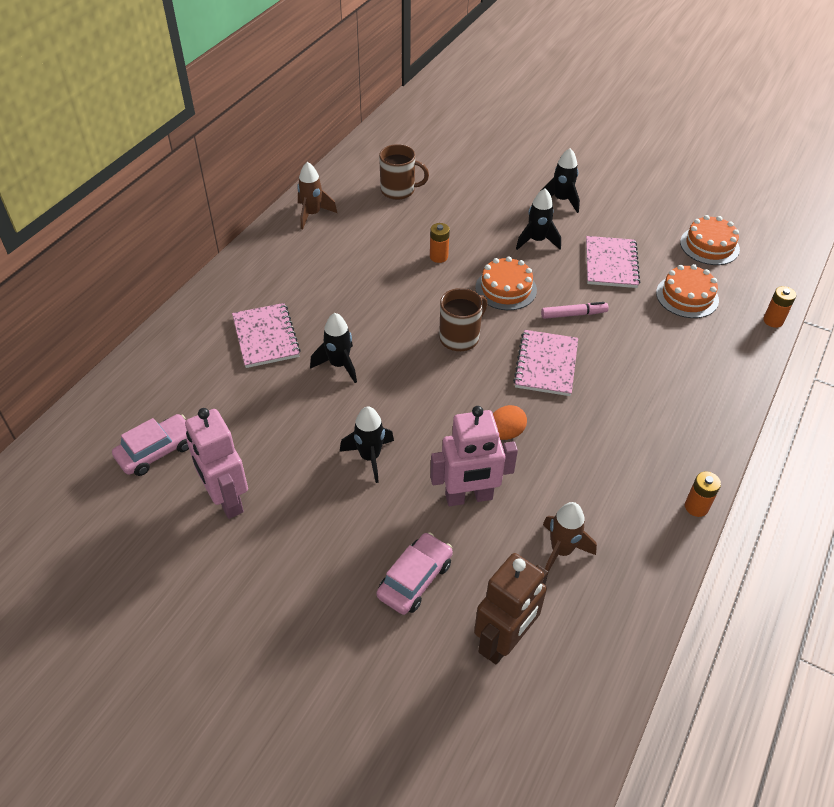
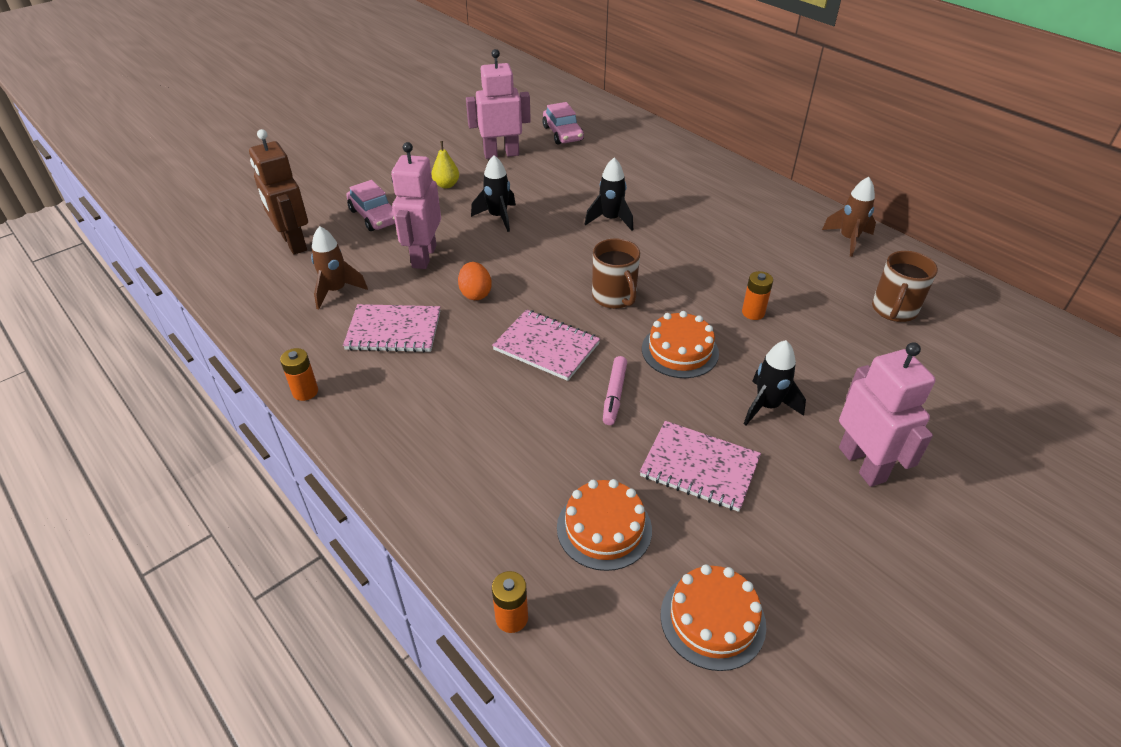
camera: 110 degrees right, 5 degrees down
pink notebook [232,303,301,368] -> pink notebook moved to [343,304,440,353]
black rocket [541,148,580,213] -> pink robot [839,342,936,487]
none -> yellow pear [431,141,459,188]

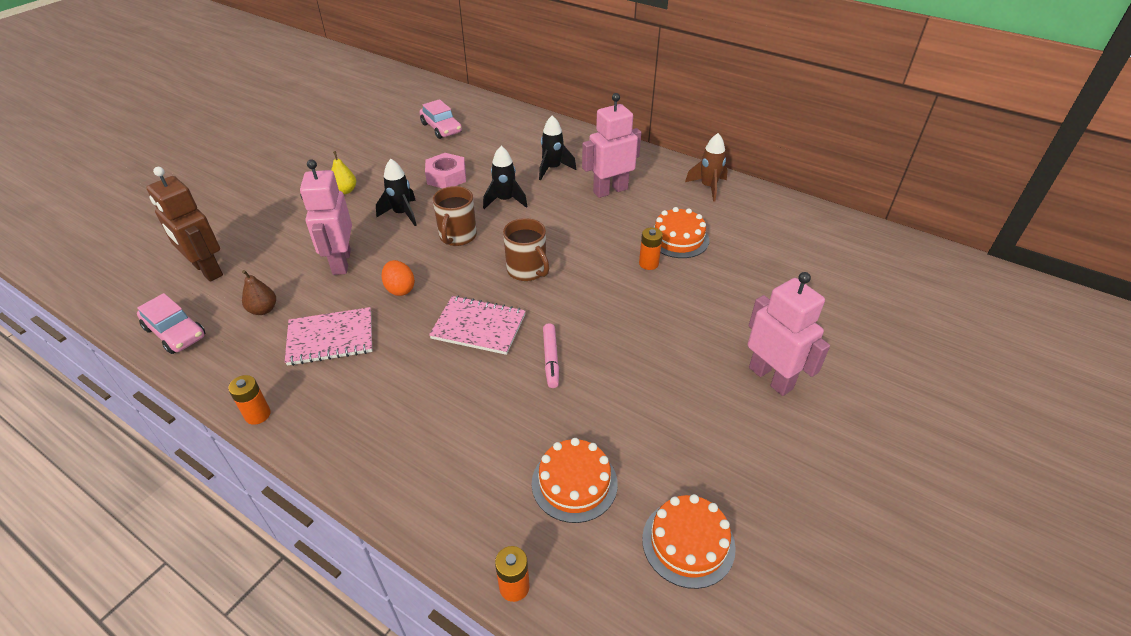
camera: 15 degrees left, 0 degrees up
brown rocket [311,226,368,310] -> brown pear [242,270,276,315]
pink car [346,180,395,231] -> pink car moved to [137,293,205,354]
pink robot [466,49,531,159] -> pink robot moved to [582,93,641,198]
pink notebook [640,421,761,512] -> none
orange cake [642,311,719,378] -> orange cake moved to [652,207,709,258]
black rocket [744,340,806,425] -> black rocket moved to [539,115,576,180]
brown mug [872,251,938,322] -> brown mug moved to [433,186,477,246]
none -> pink nut [425,153,466,188]

